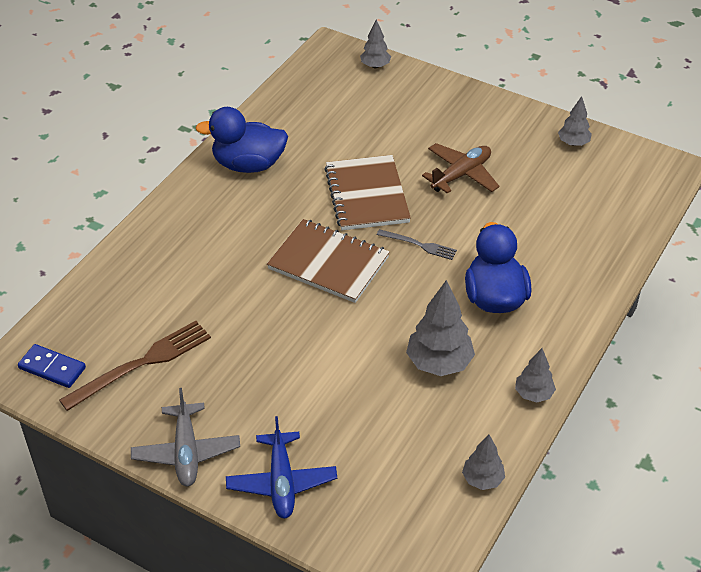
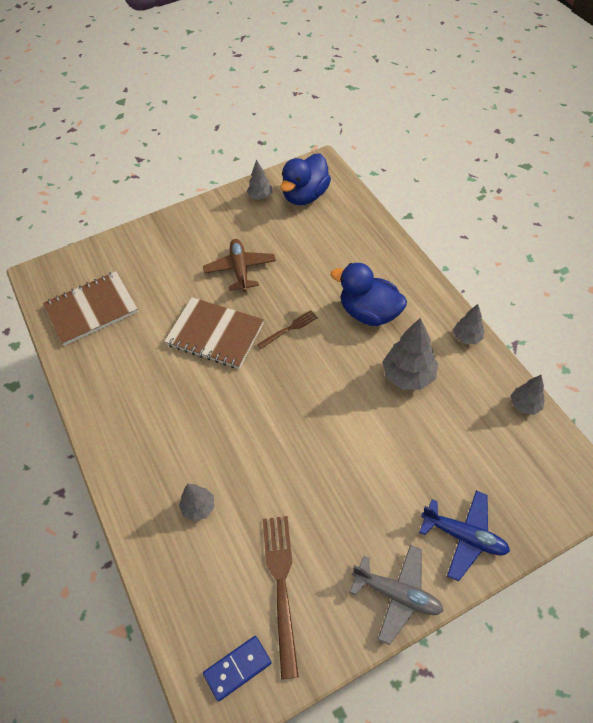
camera: 55 degrees left, 10 degrees up
blue duck [195,107,288,173] -> blue duck moved to [280,154,331,205]
brown notebook [267,219,390,303] -> brown notebook moved to [43,271,138,346]
grey tree [360,20,391,68] -> grey tree moved to [179,484,214,521]
grey fork [377,229,457,260] -> brown fork [257,310,318,349]

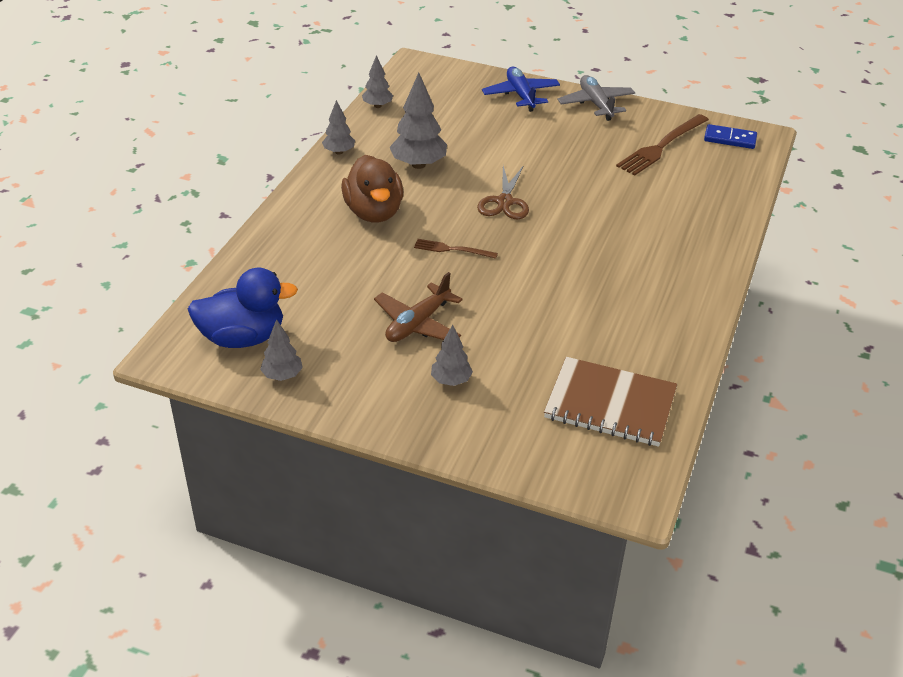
camera: 135 degrees left, 15 degrees down
brown notebook [164,297,264,369] -> none
grey tree [179,484,214,521] -> grey tree moved to [431,325,473,386]
blue duck [331,263,407,326] -> brown duck [341,155,403,222]
none -> brown scissors [477,165,529,219]

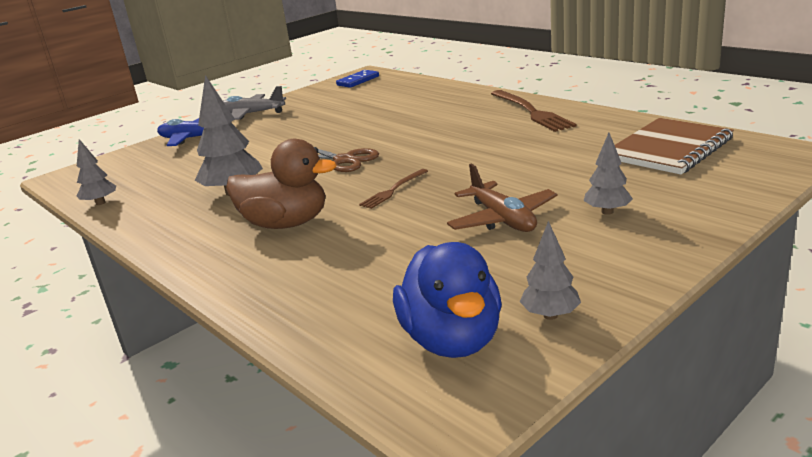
camera: 60 degrees left, 15 degrees down
blue duck [188,268,298,348] -> blue duck turned 150 degrees clockwise [393,242,502,358]
grey tree [322,100,355,154] -> none
brown fork [616,114,709,175] -> brown fork moved to [491,90,577,132]

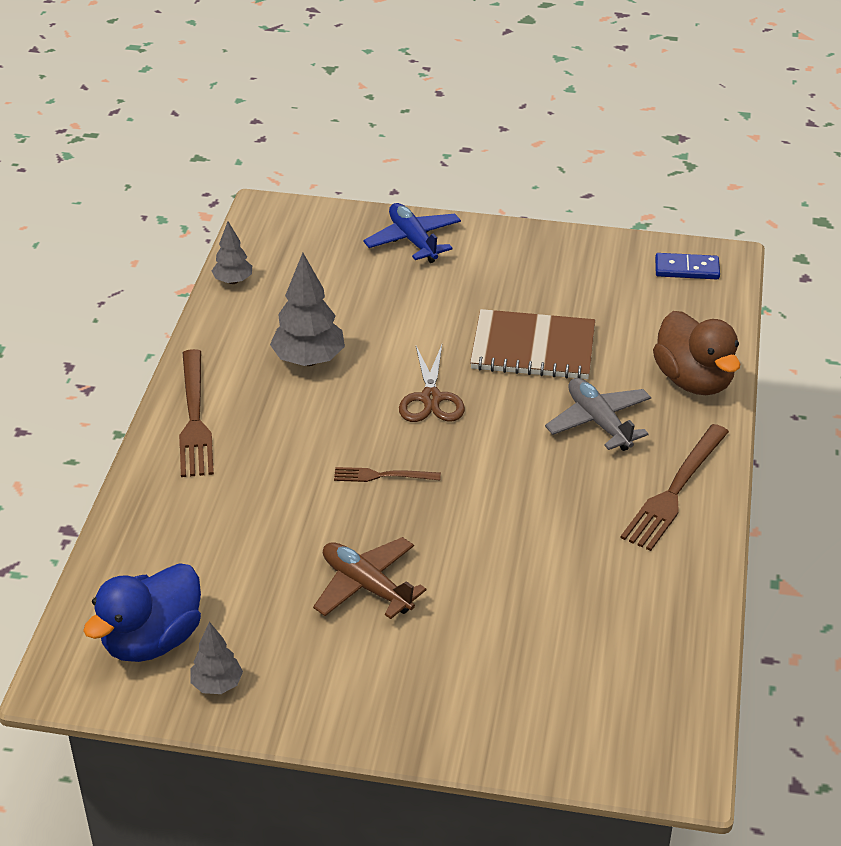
camera: 50 degrees right, 15 degrees up
grey plane [223,86,286,120] -> grey plane moved to [545,378,651,451]
brown duck [226,139,337,229] -> brown duck moved to [653,311,740,395]
brown plane [447,164,557,232] -> brown plane turned 105 degrees clockwise [313,537,426,619]
grey tree [583,133,633,215] -> none
brown notebook [615,118,734,175] -> brown notebook moved to [470,309,595,379]
none -> brown fork [179,349,214,477]

